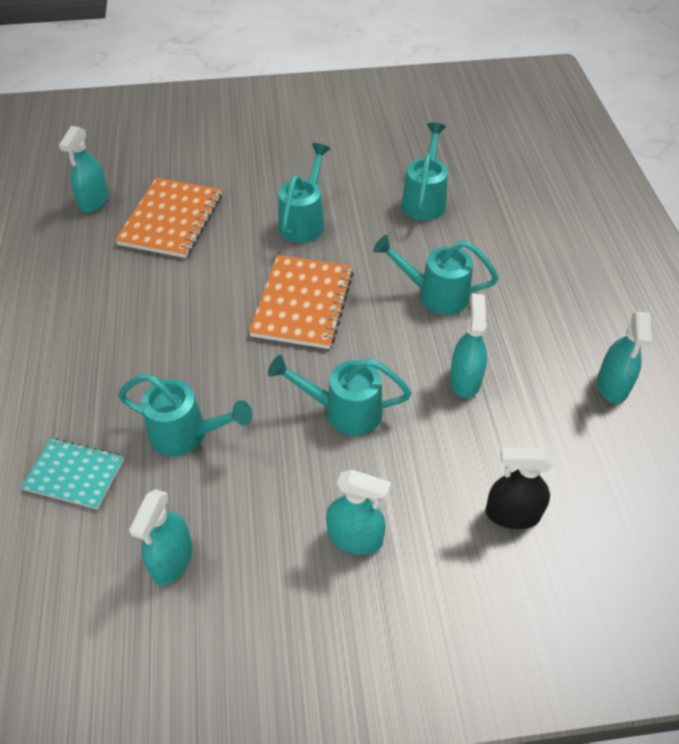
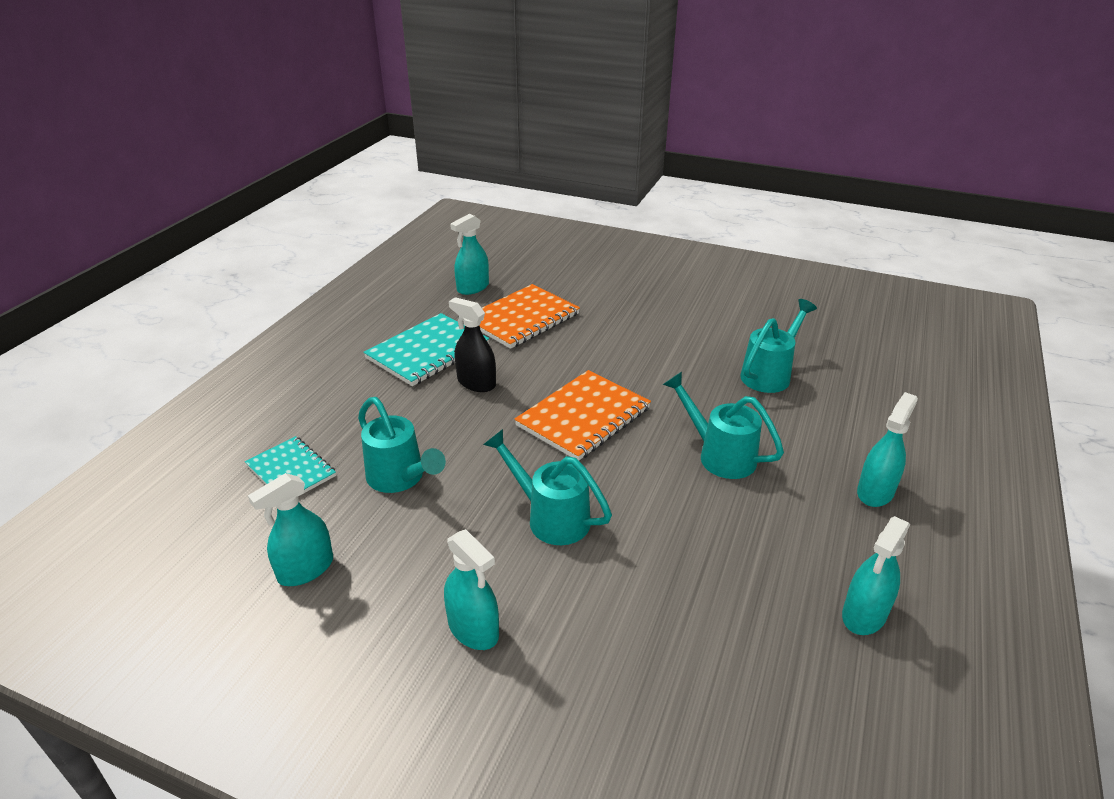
camera: 30 degrees right, 15 degrees down
turquoise watering can [278,143,331,243] -> none
turquoise spray bottle [450,294,487,398] -> turquoise spray bottle moved to [857,392,918,507]
black spray bottle [485,447,553,529] -> black spray bottle moved to [449,297,496,392]
none -> turquoise notebook [363,313,489,386]

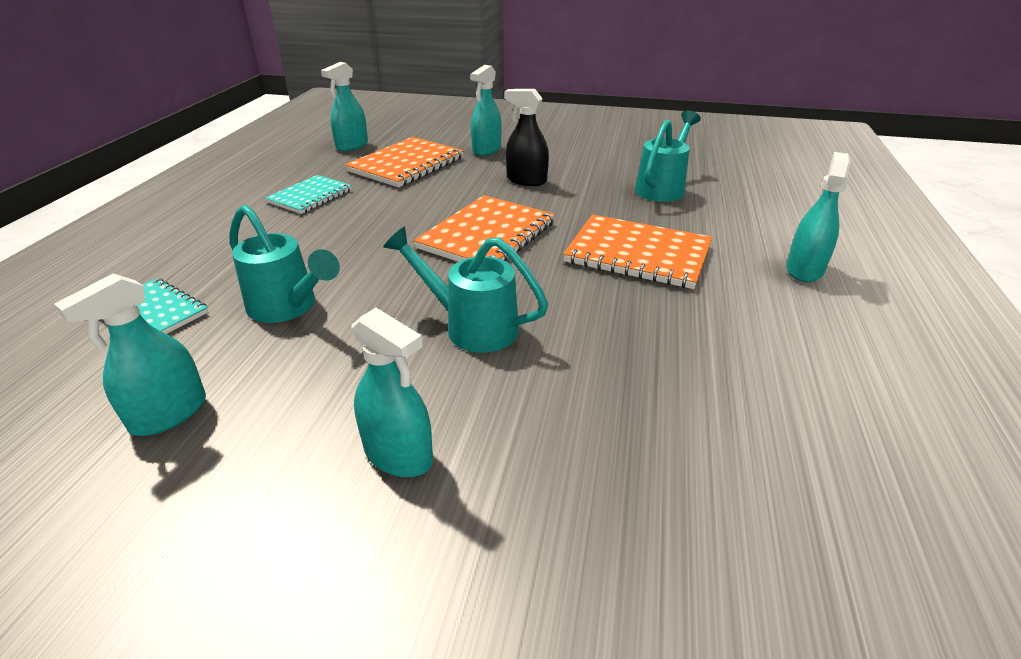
camera: 10 degrees left, 0 degrees up
turquoise notebook [363,313,489,386] -> turquoise notebook [265,175,352,214], size x0.63
black spray bottle [449,297,496,392] -> black spray bottle moved to [504,89,549,186]
turquoise watering can [663,372,784,479] -> orange notebook [563,214,712,289]
turquoise spray bottle [842,516,910,635] -> turquoise spray bottle moved to [470,65,502,156]

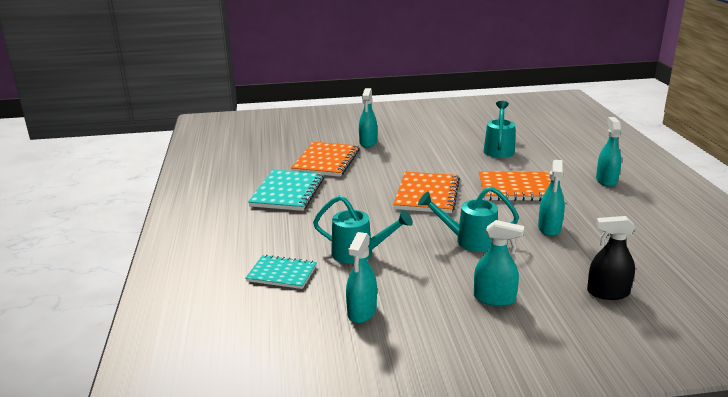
camera: 20 degrees left, 10 degrees down
turquoise notebook [265,175,352,214] -> turquoise notebook [248,170,324,211], size x1.58
turquoise spray bottle [321,62,368,151] -> turquoise spray bottle moved to [538,160,565,236]
black spray bottle [504,89,549,186] -> black spray bottle moved to [587,216,635,300]

